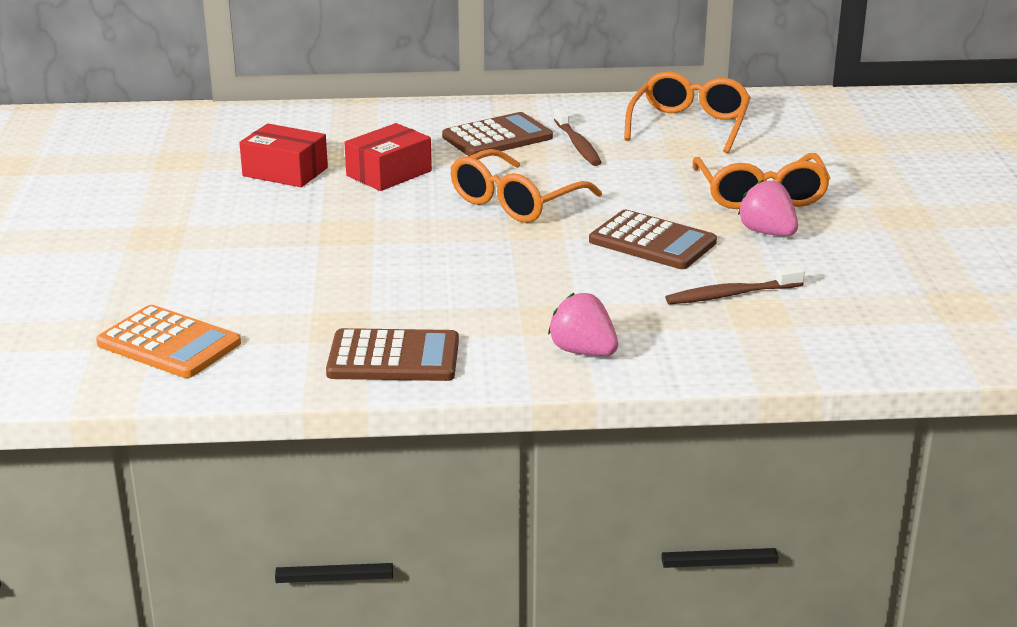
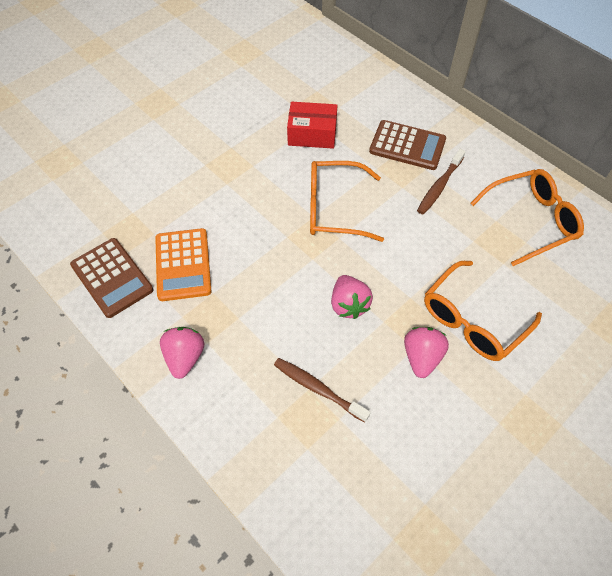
camera: 50 degrees right, 30 degrees up
orange calculator [96,305,241,378] -> orange calculator moved to [155,228,211,301]
red box [239,124,328,187] -> none
brown calculator [589,210,717,269] -> pink strawberry [331,275,373,319]

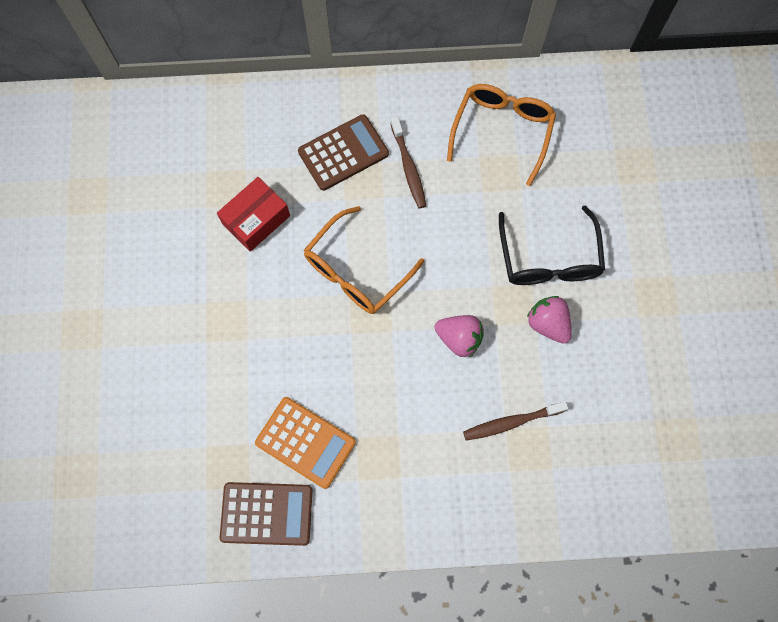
camera: 50 degrees left, 15 degrees up
pink strawberry [160,327,204,379] -> none
orange glasses [424,261,542,361] -> black glasses [499,206,605,285]

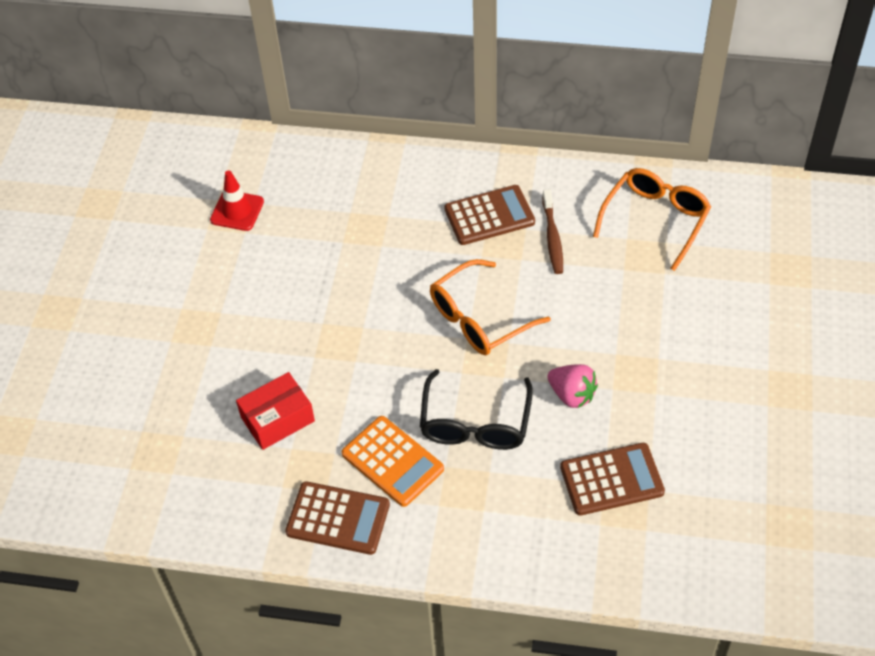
camera: 15 degrees right, 20 degrees down
red box [217,177,290,252] -> red box moved to [236,372,315,450]
brown toothbrush [463,401,568,441] -> brown calculator [560,443,665,516]
black glasses [499,206,605,285] -> black glasses moved to [420,369,533,450]
pink strawberry [527,296,572,344] -> none
none -> red traffic cone [210,170,264,231]

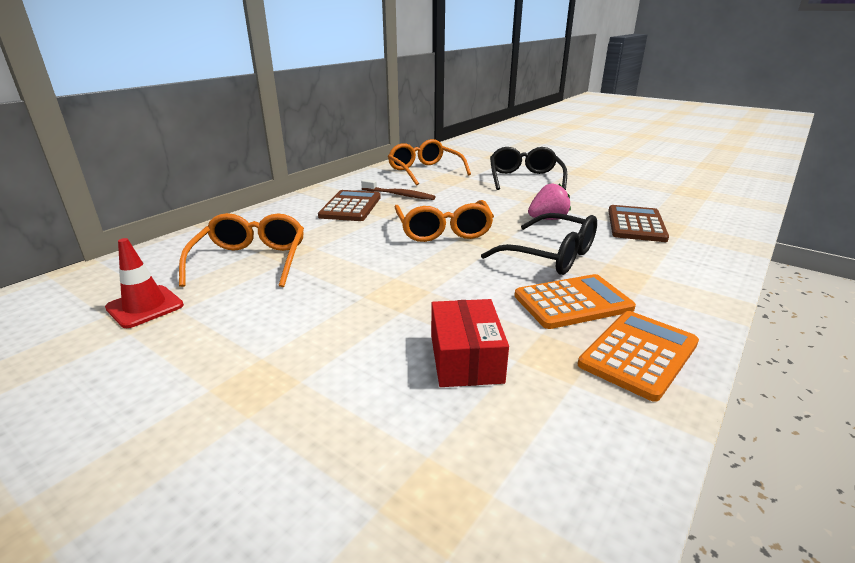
camera: 65 degrees left, 25 degrees down
brown calculator [285,481,390,555] -> orange calculator [578,311,699,402]
none -> orange glasses [179,213,304,287]
none -> black glasses [490,147,567,190]

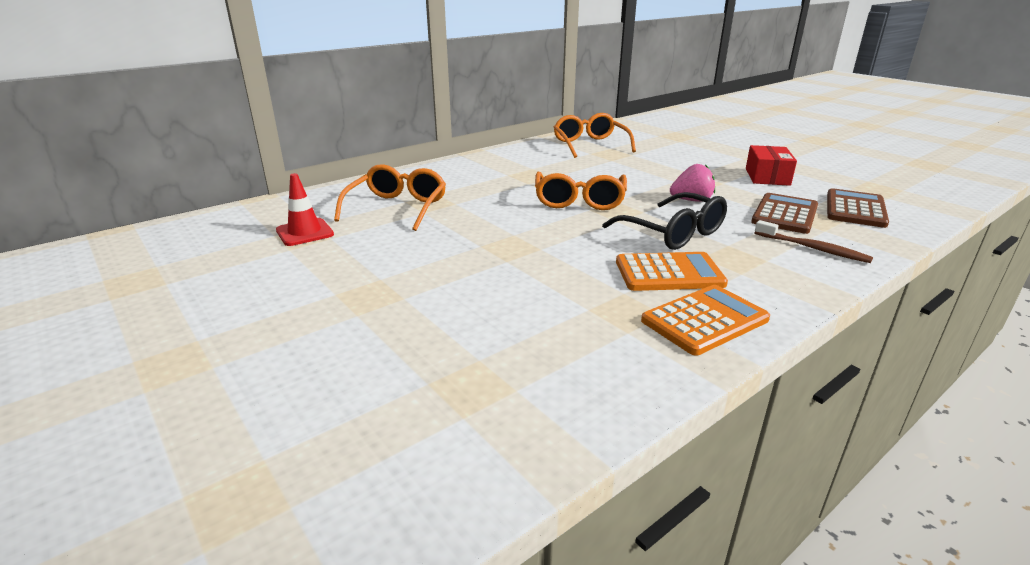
camera: 15 degrees right, 0 degrees up
brown calculator [318,190,381,221] -> brown calculator moved to [827,188,889,228]
brown toothbrush [361,179,435,200] -> brown toothbrush moved to [755,220,873,263]
red box [431,299,509,387] -> red box moved to [746,145,797,186]
black glasses [490,147,567,190] -> none

